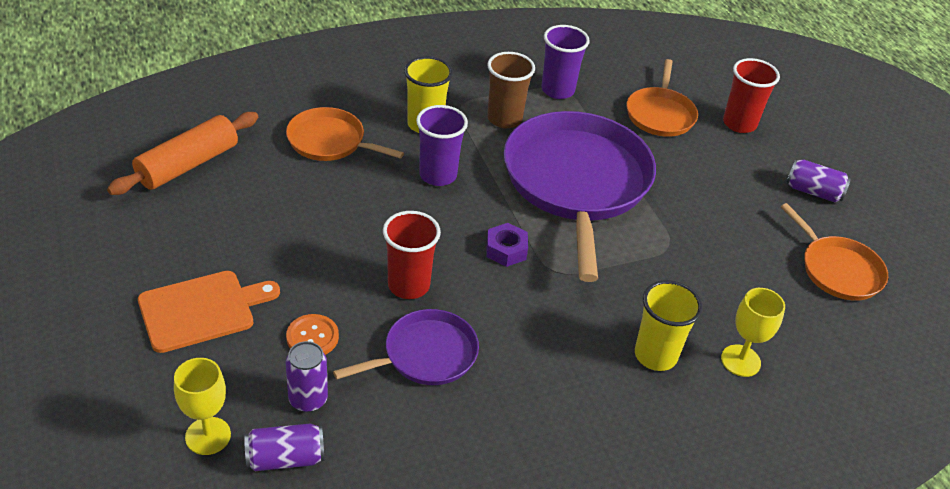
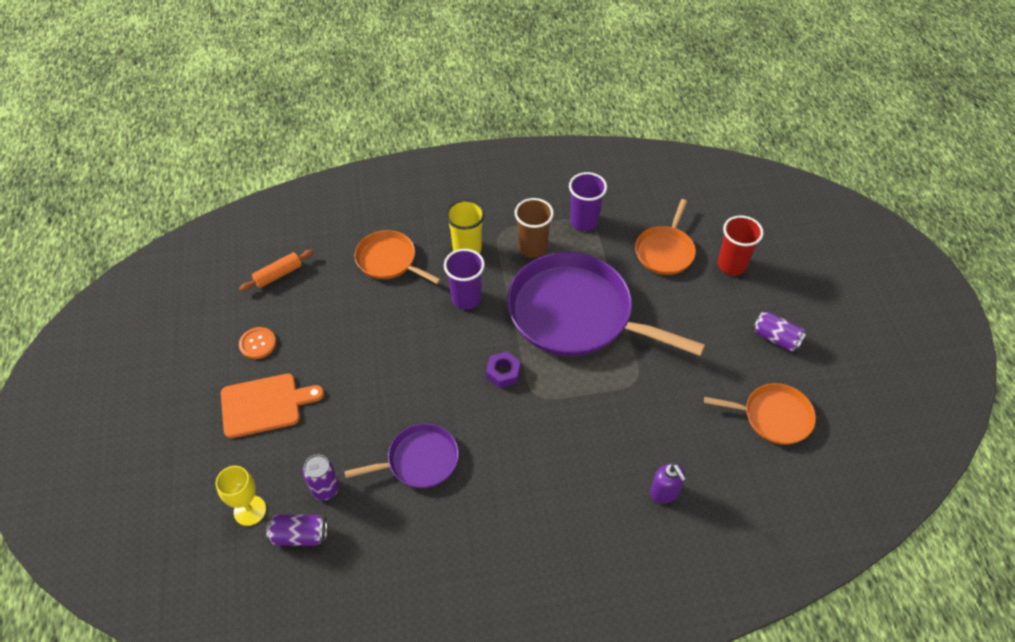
camera: 15 degrees right, 10 degrees up
orange rolling pin [107,112,258,195] -> orange rolling pin [239,250,313,291], size x0.61
orange button [286,314,339,355] -> orange button moved to [239,327,276,359]
red cup [383,211,441,299] -> none
purple pan [504,111,656,282] -> purple pan turned 75 degrees counterclockwise [507,252,705,356]
yellow cup [635,280,703,371] -> none
yellow goblet [721,288,785,377] -> purple soap dispenser [650,463,686,504]
orange pan [781,203,888,301] -> orange pan turned 60 degrees counterclockwise [704,383,816,445]

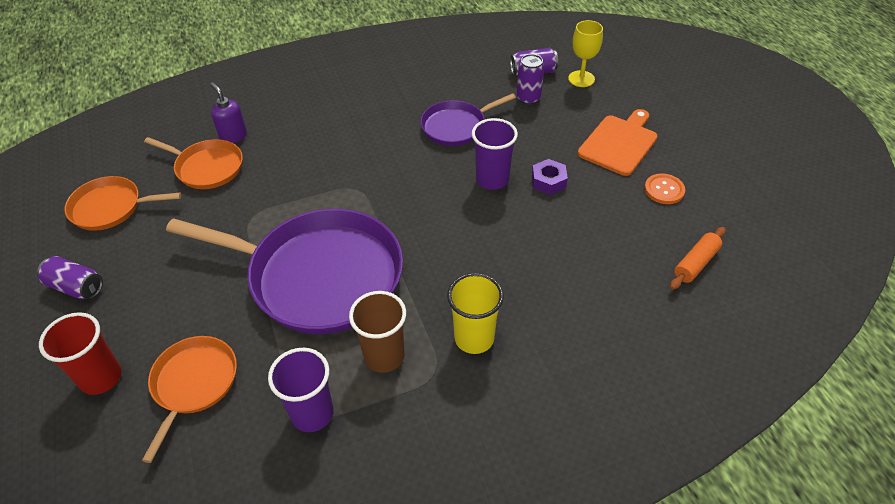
camera: 170 degrees right, 5 degrees down
orange cutting board [221,374,324,438] -> orange cutting board turned 150 degrees clockwise [577,109,658,176]
orange pan [355,230,441,284] -> orange pan moved to [144,137,243,189]
purple cup [444,249,485,310] -> purple cup moved to [472,118,518,190]
purple nut [486,352,521,388] -> purple nut moved to [532,159,568,195]

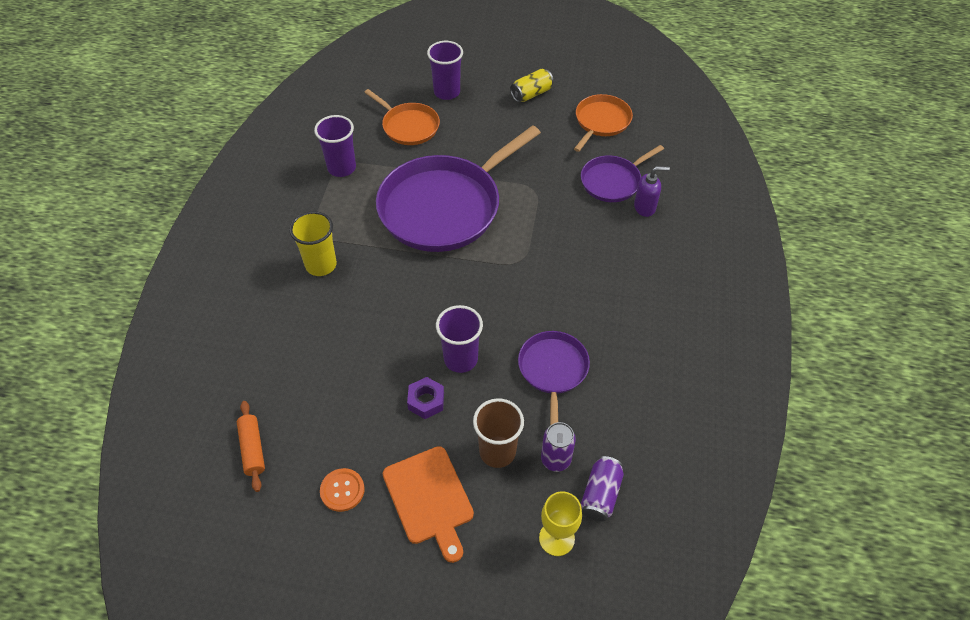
camera: 120 degrees right, 5 degrees up
purple can [37,256,103,299] -> yellow can [510,69,554,102]
red cup [39,312,122,395] -> purple cup [427,41,463,100]
orange pan [144,137,243,189] -> purple pan [581,145,664,202]
brown cup [349,291,406,373] -> brown cup moved to [473,398,524,468]

